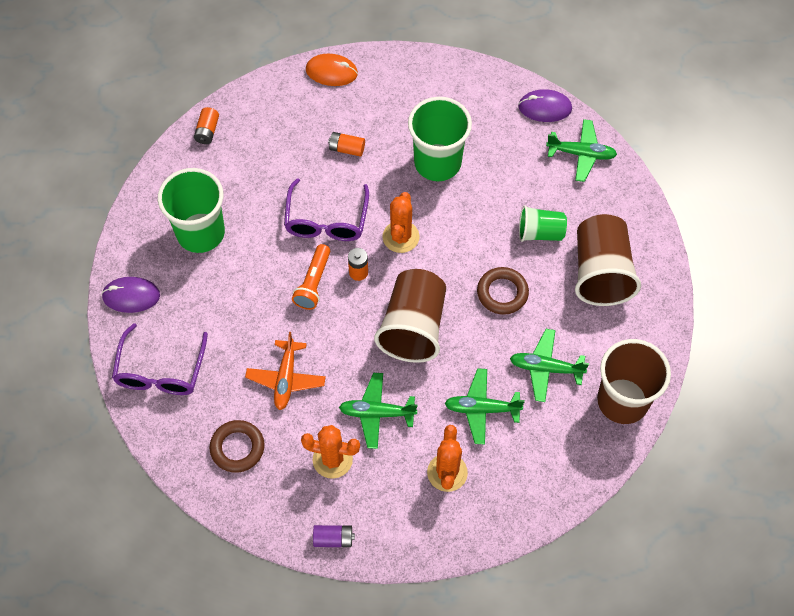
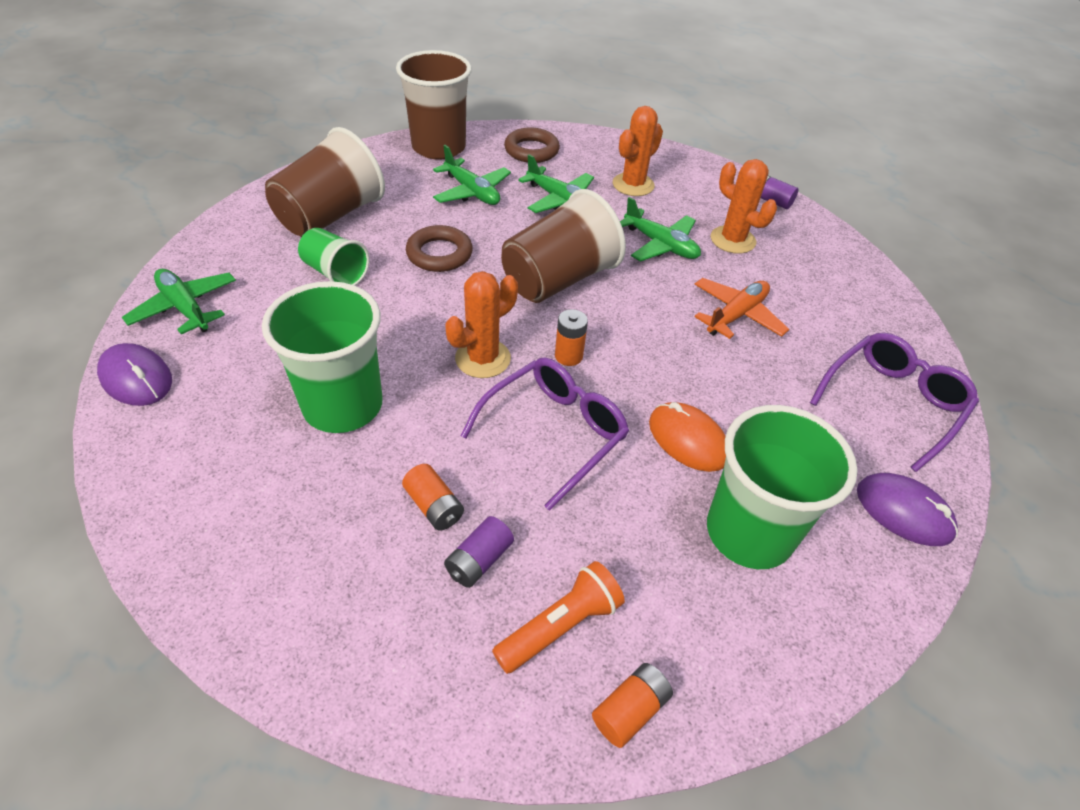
camera: 145 degrees left, 15 degrees down
brown ring [210,420,265,473] -> brown ring moved to [504,128,560,163]
orange flashlight [292,244,330,310] -> orange flashlight moved to [492,561,625,674]
orange mouse [306,54,358,86] -> orange mouse moved to [649,402,726,472]
none -> purple battery [444,516,514,588]

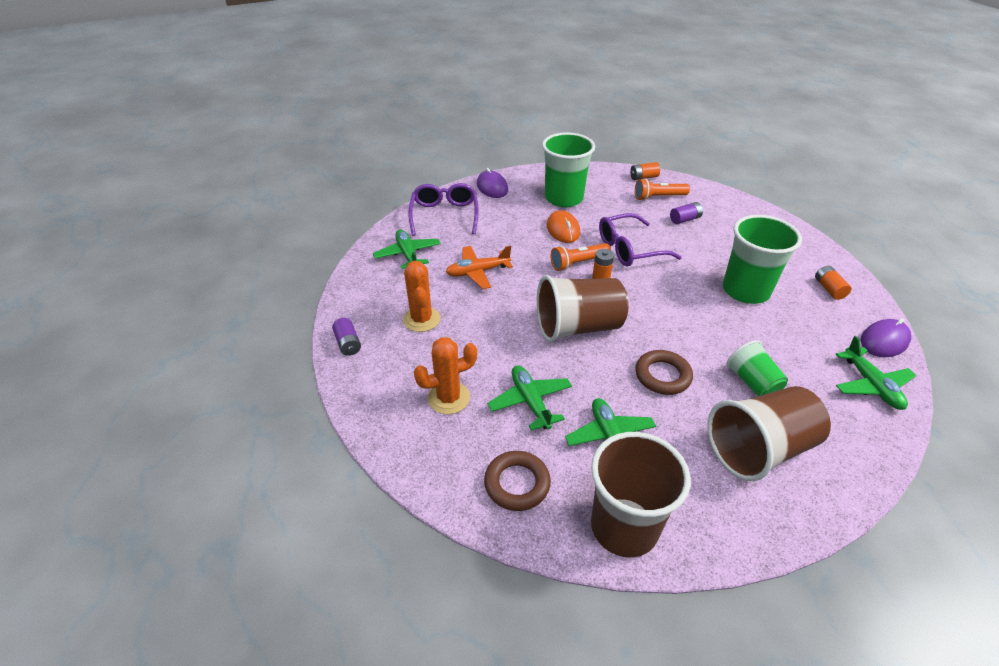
camera: 150 degrees left, 5 degrees down
purple mouse [97,343,172,406] -> purple mouse turned 75 degrees clockwise [860,318,911,357]
orange battery [402,464,464,531] -> orange battery moved to [815,266,852,300]
orange cactus [446,271,518,378] -> none
green plane [620,197,701,262] -> green plane moved to [373,230,441,269]
purple glasses [810,333,979,472] -> purple glasses turned 105 degrees clockwise [408,183,479,236]
none -> orange flashlight [551,243,611,271]

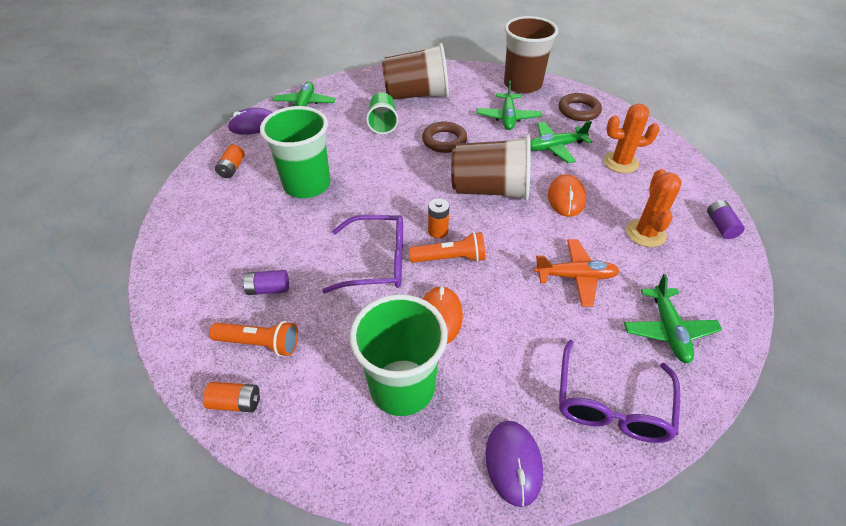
camera: 160 degrees left, 5 degrees up
green plane [487,365,572,431] -> green plane turned 75 degrees clockwise [530,121,592,163]
none -> orange mouse [548,174,586,217]

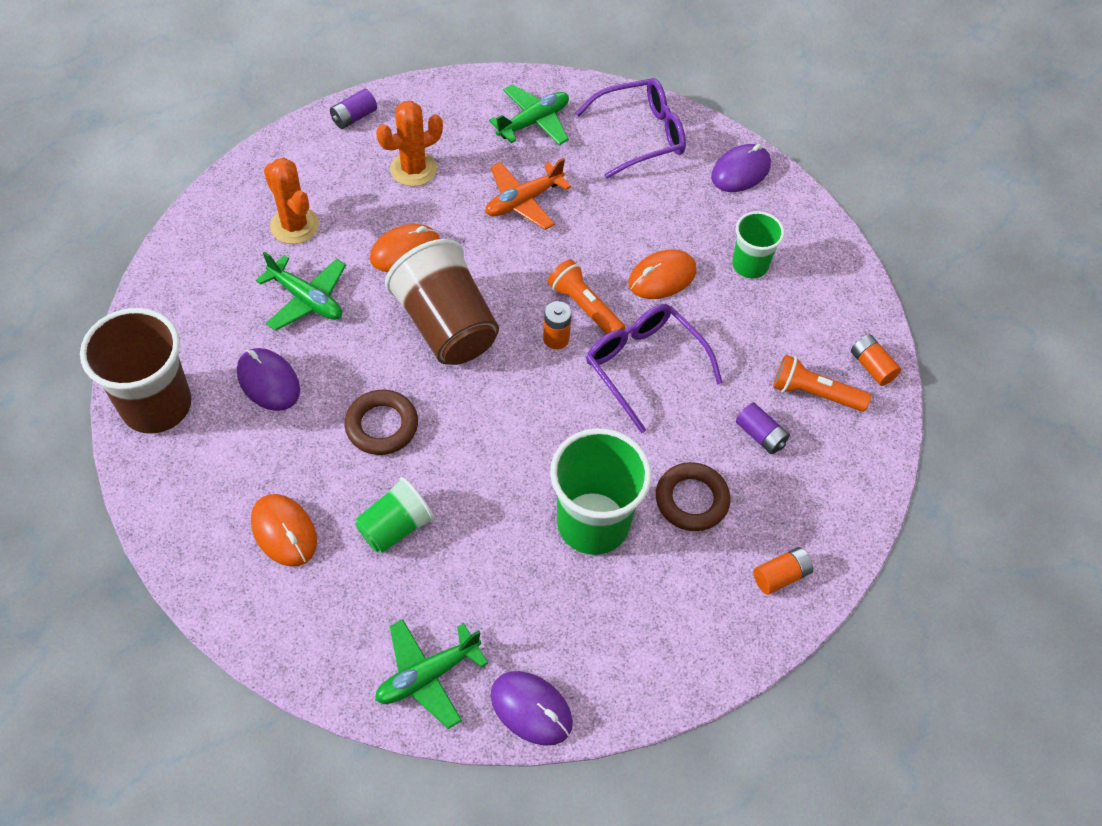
camera: 130 degrees left, 10 degrees up
orange flashlight [209,321,298,356] -> orange flashlight turned 45 degrees counterclockwise [773,355,871,412]
orange battery [215,145,245,178] -> orange battery moved to [753,547,813,595]
green cup [350,294,448,416] -> green cup [732,211,785,278], size x0.58
brown cup [382,43,449,100] -> orange mouse [251,494,317,567]
green plane [477,81,541,130] -> purple mouse [237,348,300,411]
orange plane [534,239,620,307] -> orange plane turned 90 degrees counterclockwise [486,158,571,230]
brown ring [559,93,602,121] -> brown ring moved to [656,462,730,531]

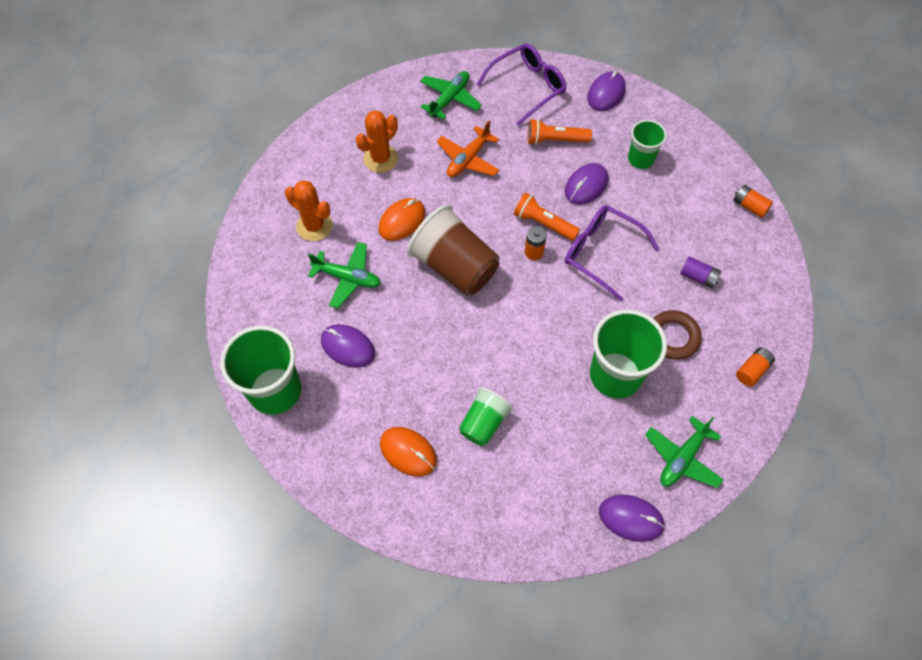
camera: 15 degrees left, 5 degrees up
brown cup [80,308,192,434] -> green cup [220,325,301,415]
purple battery [330,89,377,129] -> none
brown ring [344,390,418,455] -> none
green plane [375,619,488,729] -> green plane moved to [645,416,724,488]
orange mouse [628,249,696,299] -> purple mouse [565,163,608,205]
orange flashlight [773,355,871,412] -> orange flashlight moved to [528,119,592,145]

